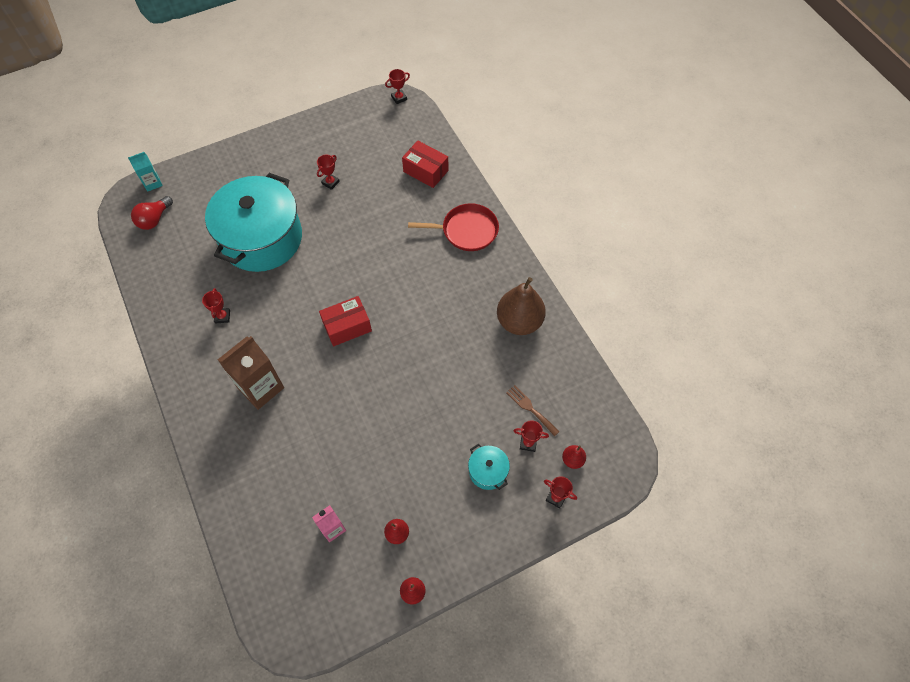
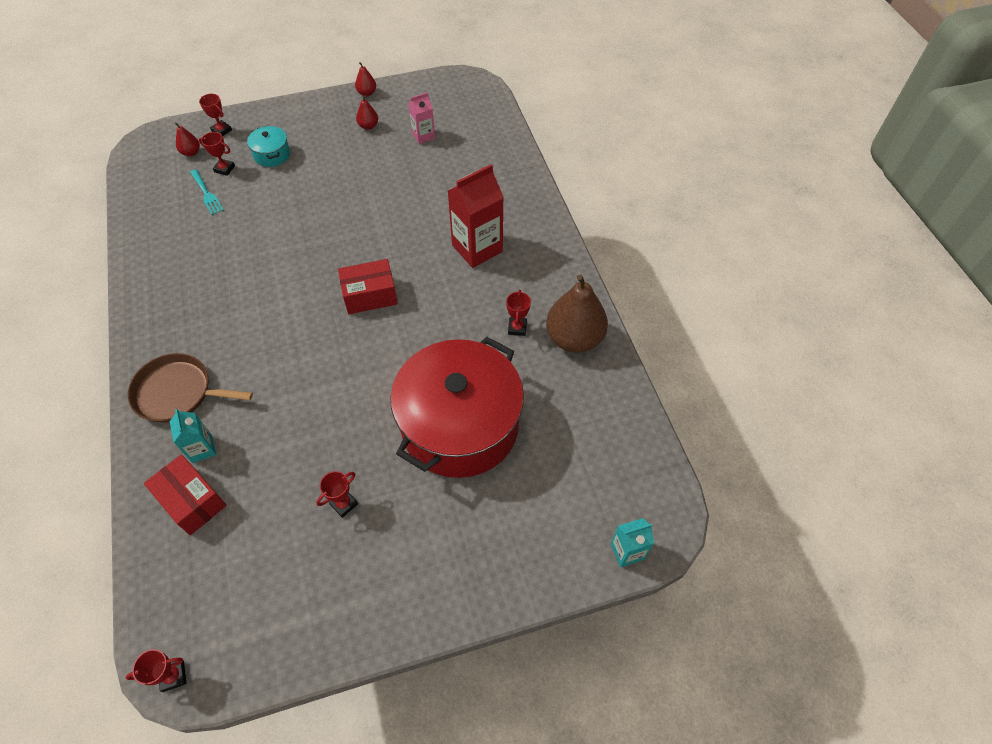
camera: 170 degrees left, 5 degrees down
red light bulb [131,196,173,230] -> none
turquoise pot [205,173,302,272] -> red pot [390,337,524,478]
brown carton [218,336,284,410] -> red carton [448,164,504,268]
red pan [408,203,499,251] -> brown pan [128,353,253,423]
brown pear [497,277,546,335] -> brown pear moved to [546,274,608,353]
brown fork [506,385,560,436] -> turquoise fork [190,169,224,215]
none -> turquoise carton [170,409,216,463]

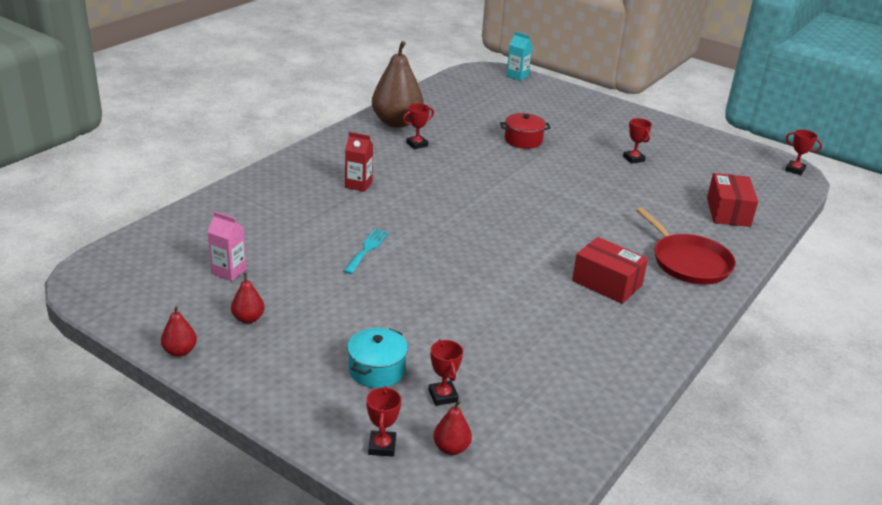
camera: 130 degrees left, 25 degrees down
brown pan [128,353,253,423] -> red pan [636,207,736,284]
turquoise carton [170,409,216,463] -> none
turquoise fork [190,169,224,215] -> turquoise fork moved to [343,229,389,274]
red trophy [317,471,358,518] -> red trophy turned 60 degrees clockwise [623,118,652,164]
red box [338,259,398,314] -> red box moved to [572,237,648,304]
red pot [390,337,524,478] -> red pot [500,113,550,149], size x0.40
red carton [448,164,504,268] -> red carton [345,132,373,192], size x0.54

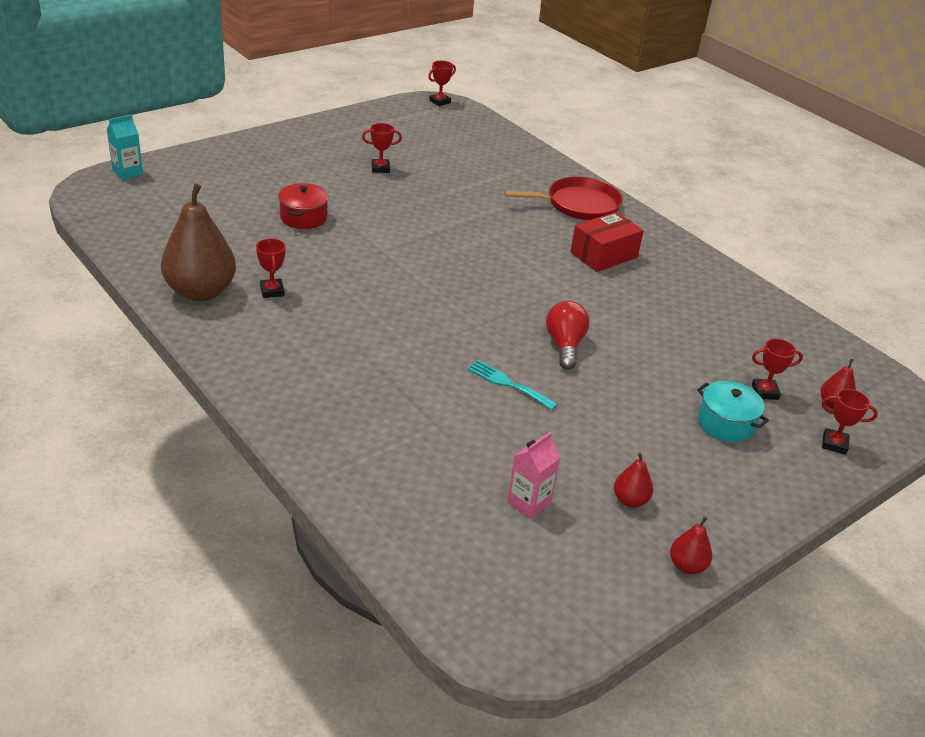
camera: 75 degrees left, 5 degrees up
red carton [345,132,373,192] -> none
red box [707,173,758,227] -> none
none -> red light bulb [546,301,590,369]

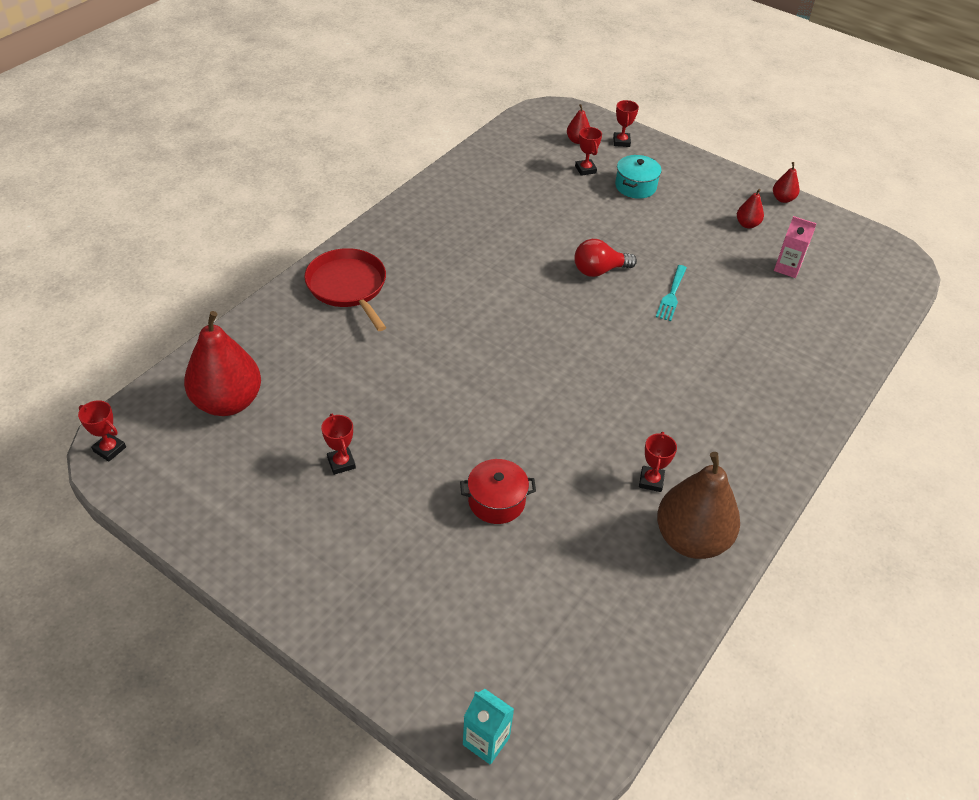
camera: 105 degrees left, 10 degrees up
red trophy [256,239,286,298] -> red trophy turned 45 degrees counterclockwise [639,432,677,492]
red box [570,212,644,272] -> none
none -> red pear [184,311,261,416]

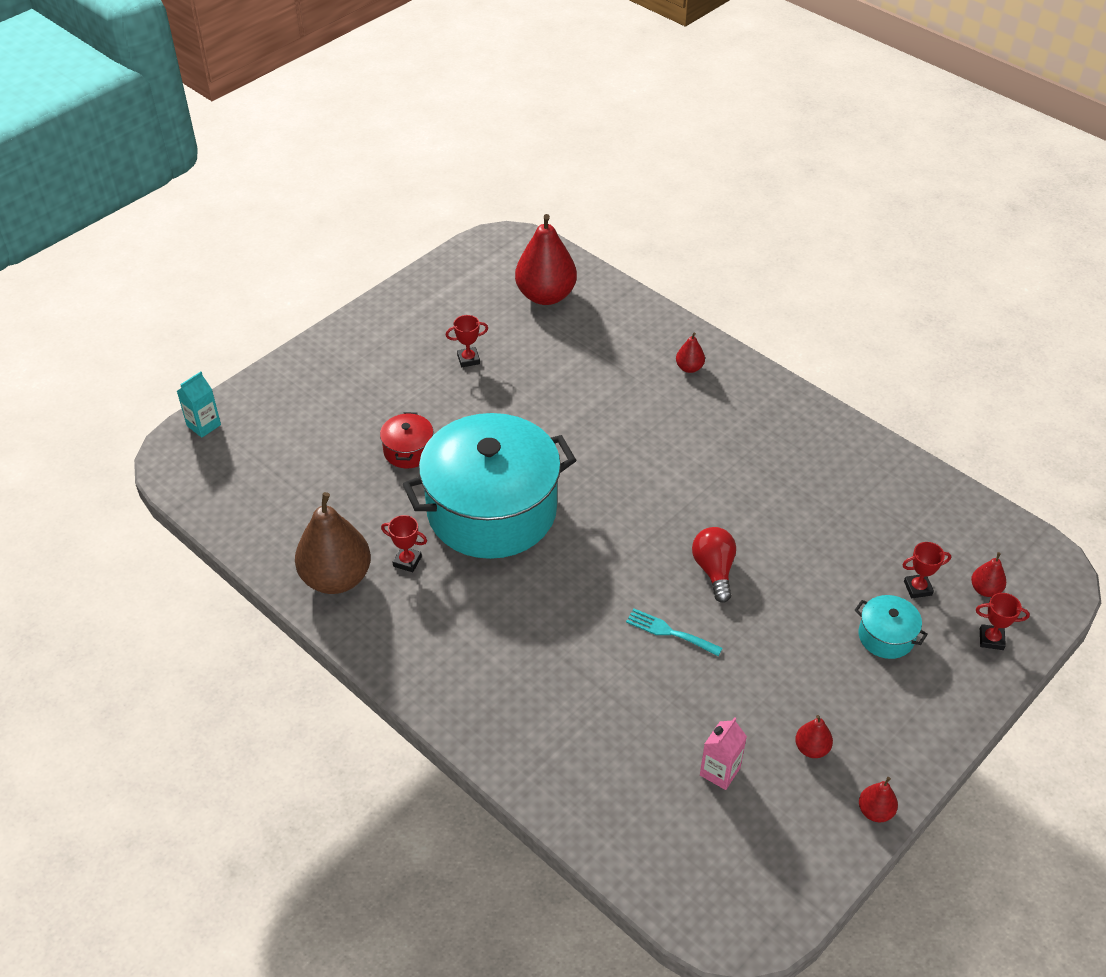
camera: 100 degrees right, 0 degrees up
red trophy [78,400,126,462] -> none
red pan [304,248,386,331] -> red pear [676,333,705,373]
none -> turquoise pot [403,413,576,559]

